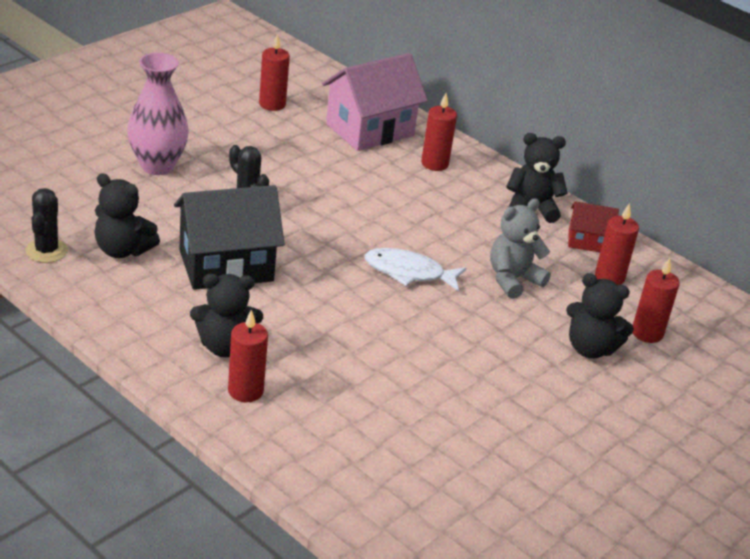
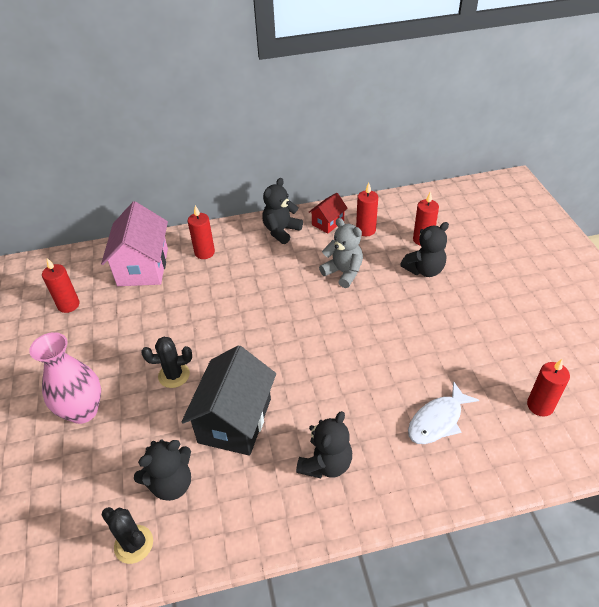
camera: 50 degrees left, 10 degrees up
red candle [228,310,268,402] -> red candle moved to [527,359,570,416]
white fish [365,248,466,292] -> white fish moved to [408,382,479,444]
grey teddy bear [490,198,551,299] -> grey teddy bear turned 135 degrees clockwise [319,218,363,288]

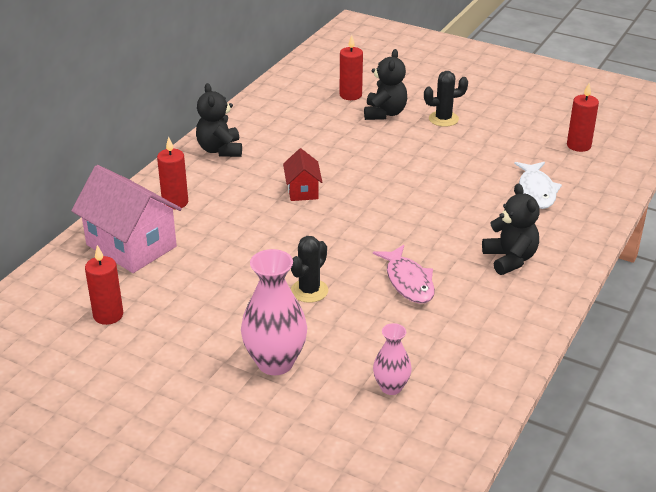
camera: 50 degrees left, 10 degrees down
black cactus [101,507,153,564] -> black cactus moved to [424,71,468,127]
black teddy bear [134,440,191,501] -> none
black house [182,345,276,456] -> pink fish [373,245,435,303]
red house [308,193,348,233] -> red house moved to [283,148,322,201]
grey teddy bear [319,218,363,288] -> none
red candle [356,183,378,236] -> none
none -> pink vase [373,323,412,395]

